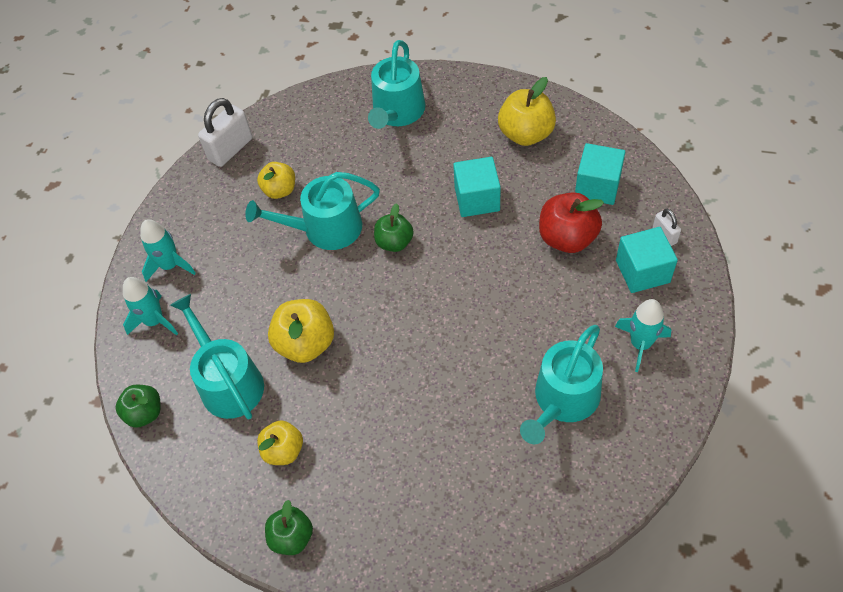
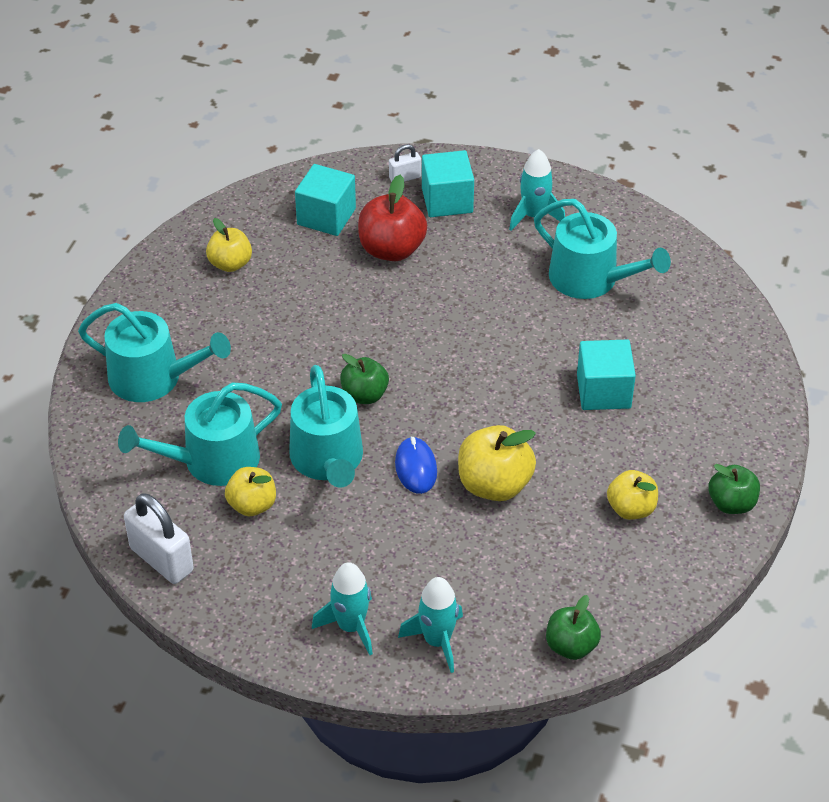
camera: 90 degrees left, 10 degrees down
turquoise watering can [170,294,264,419] -> turquoise watering can moved to [118,382,282,486]
turquoise cube [453,157,501,217] -> turquoise cube moved to [577,340,636,410]
yellow apple [498,77,556,146] -> yellow apple [206,218,252,272], size x0.65
none -> blue mouse [395,437,437,494]

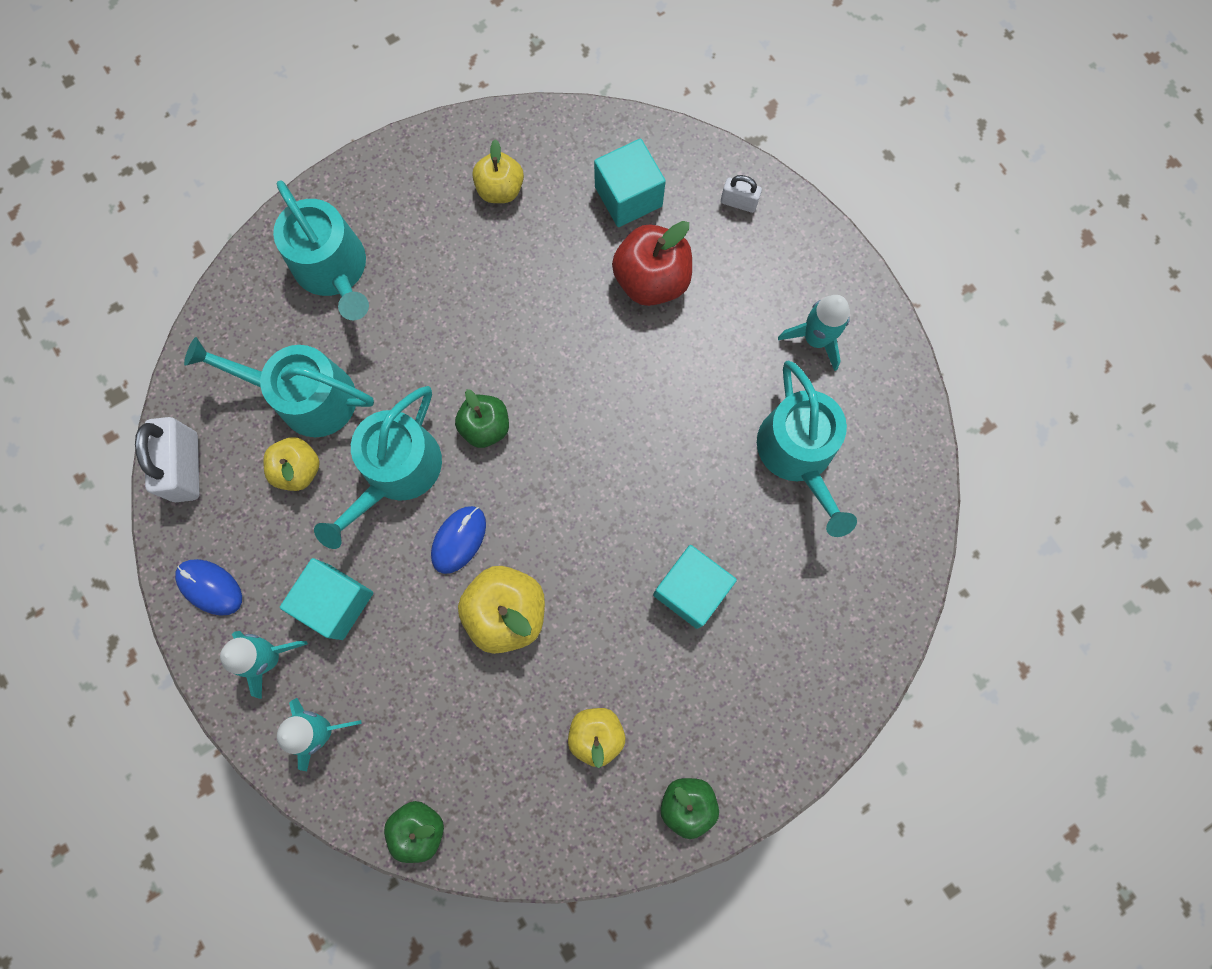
camera: 40 degrees right, 30 degrees up
turquoise cube [422,150,474,217] -> turquoise cube moved to [280,558,373,640]
none -> blue mouse [175,559,242,616]

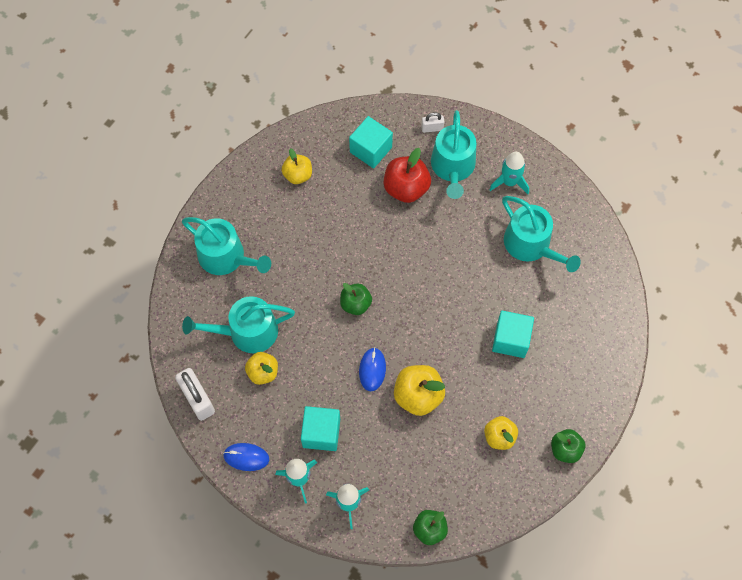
camera: 25 degrees left, 10 degrees down
turquoise watering can [314,386,442,549] -> turquoise watering can moved to [431,110,476,199]

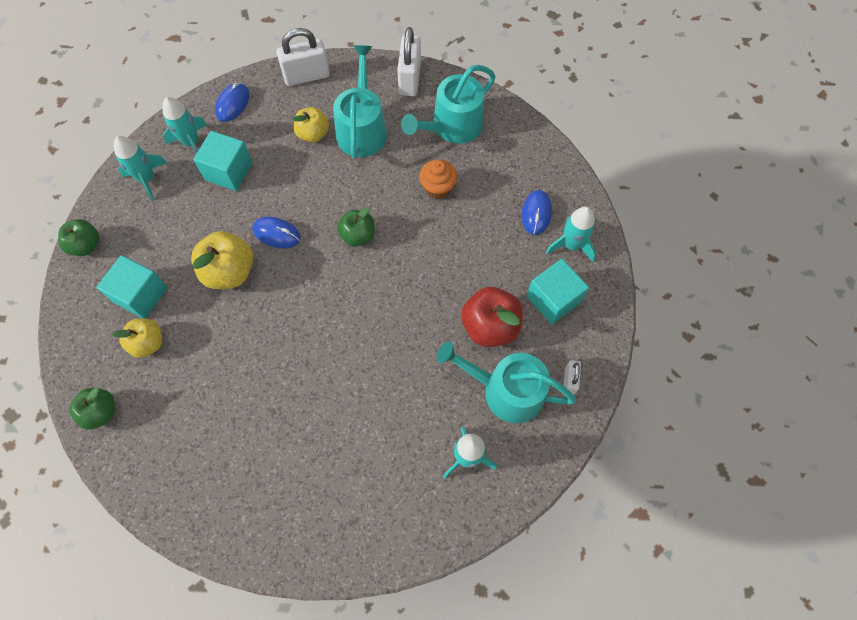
camera: 105 degrees right, 0 degrees up
yellow apple [281,148,312,184] -> blue mouse [521,190,552,235]
turquoise cube [492,311,534,358] -> turquoise cube moved to [96,255,168,319]
turquoise watering can [502,196,581,272] -> none
none -> white padlock [397,27,421,96]
none -> orange cupcake [419,159,457,199]
none -> turquoise rocket [546,206,596,262]

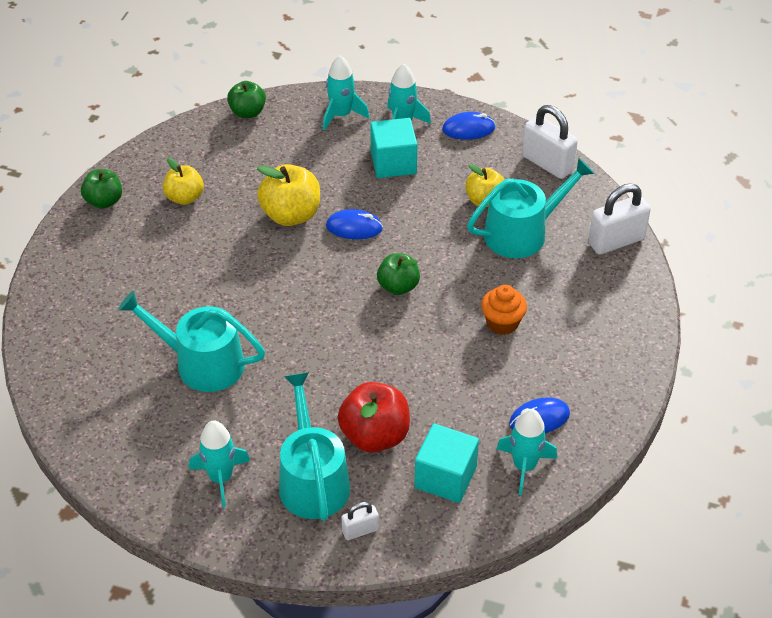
camera: 60 degrees right, 20 degrees down
turquoise cube [96,255,168,319] -> none
blue mouse [252,217,301,248] -> blue mouse turned 75 degrees counterclockwise [326,209,383,239]
turquoise watering can [401,65,496,144] -> turquoise watering can moved to [118,291,265,392]

